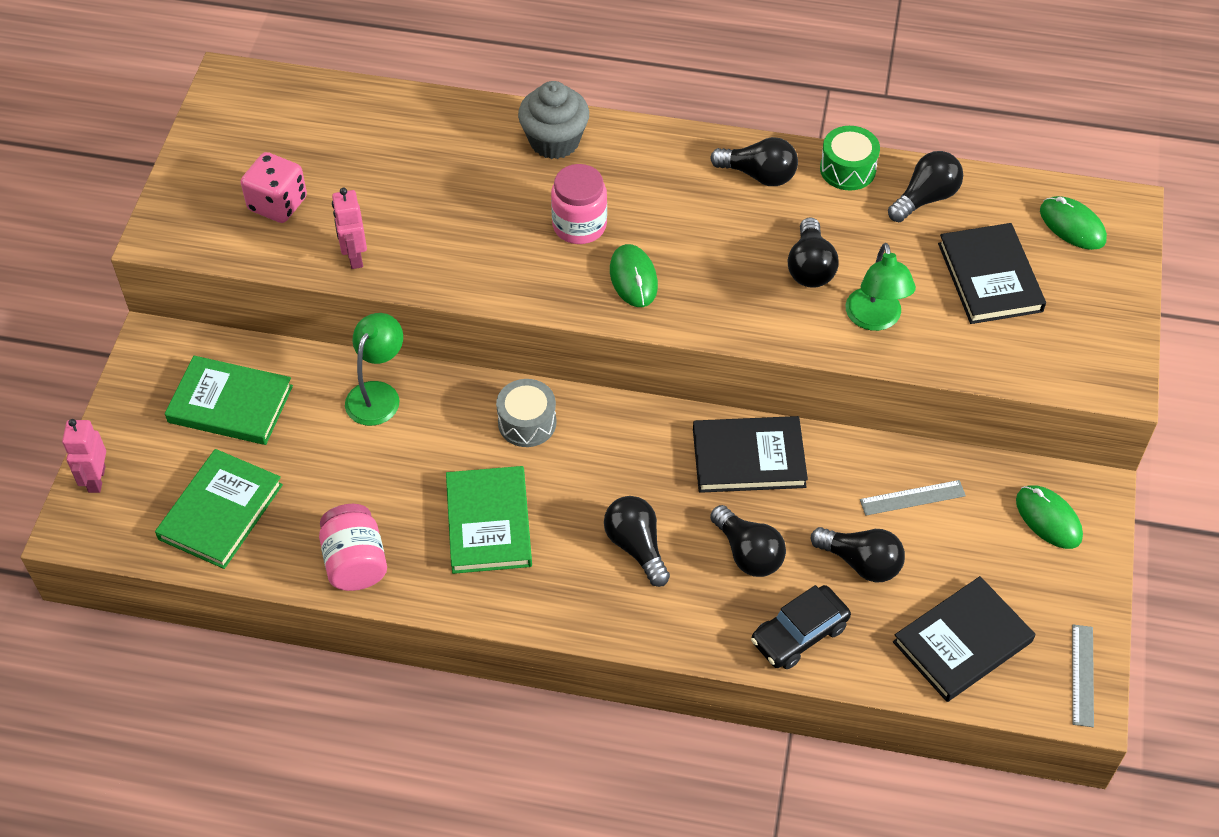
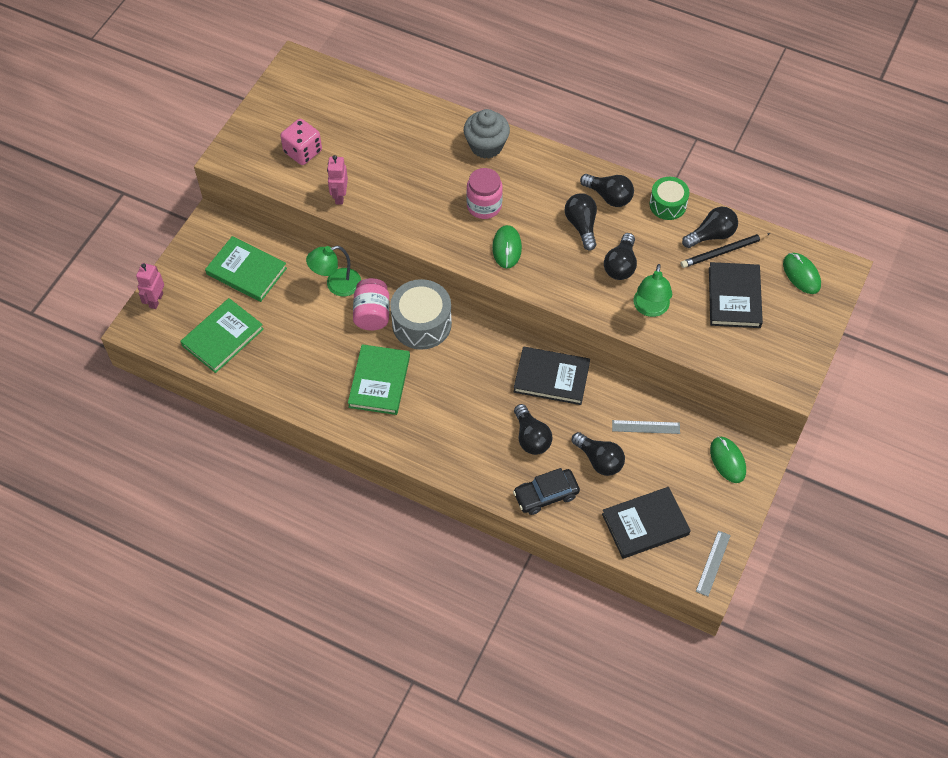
camera: 15 degrees right, 5 degrees up
pink jar [319,504,387,591] -> pink jar moved to [353,278,389,330]
green lamp [345,313,403,426] -> green lamp turned 150 degrees counterclockwise [306,246,361,296]
grey drum [496,379,556,447] -> grey drum [390,279,452,350], size x1.60
black light bulb [604,496,670,587] -> black light bulb moved to [565,193,597,251]
none -> black pencil [681,233,770,268]

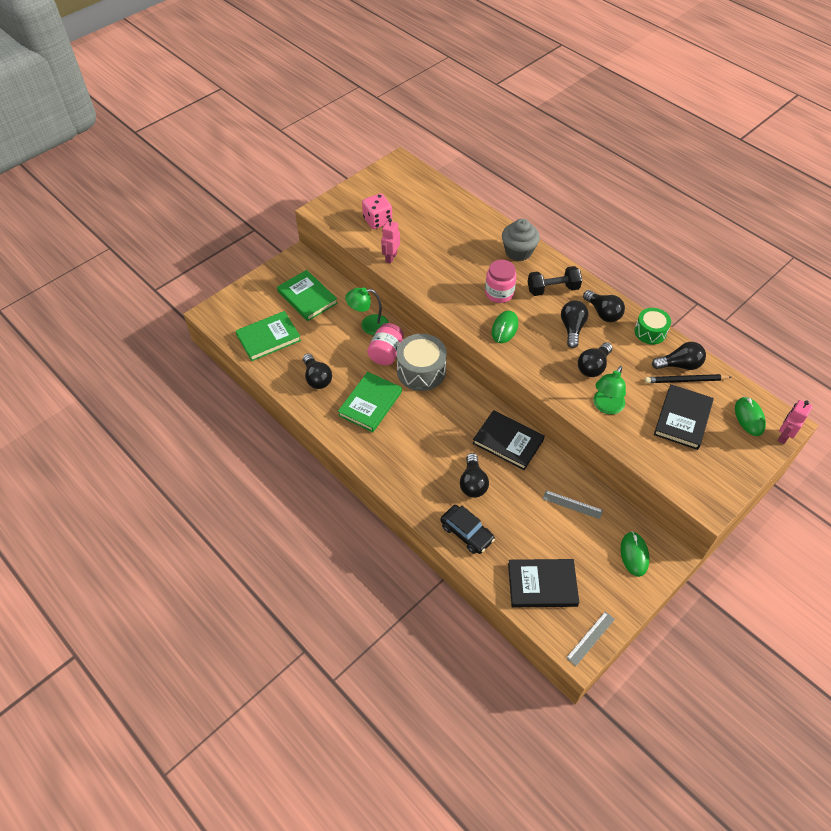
camera: 20 degrees right, 5 degrees down
pink robot [136,263,164,309] -> pink robot moved to [778,400,812,444]
black car [513,468,580,515] -> black car turned 135 degrees counterclockwise [440,505,495,554]
black light bulb [572,432,625,476] -> black light bulb moved to [303,354,332,389]
none -> black dumbbell [528,266,582,296]

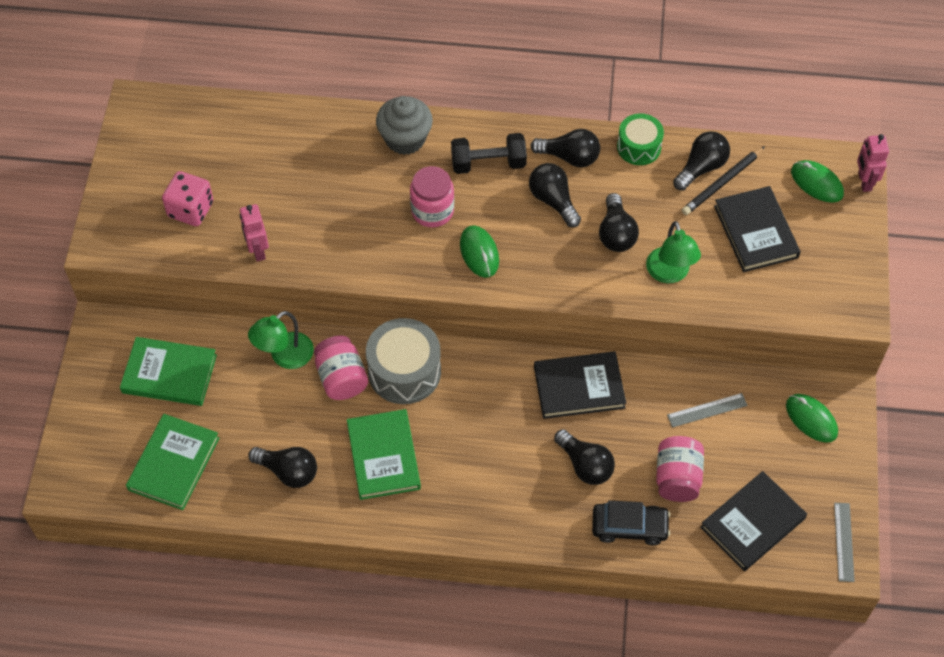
camera: 40 degrees left, 5 degrees up
black dumbbell [528,266,582,296] -> black dumbbell turned 45 degrees clockwise [451,133,527,174]
none -> pink jar [656,436,704,502]

